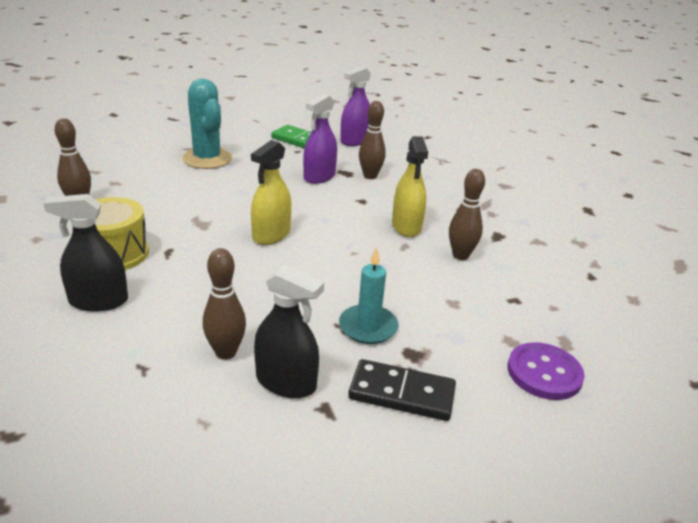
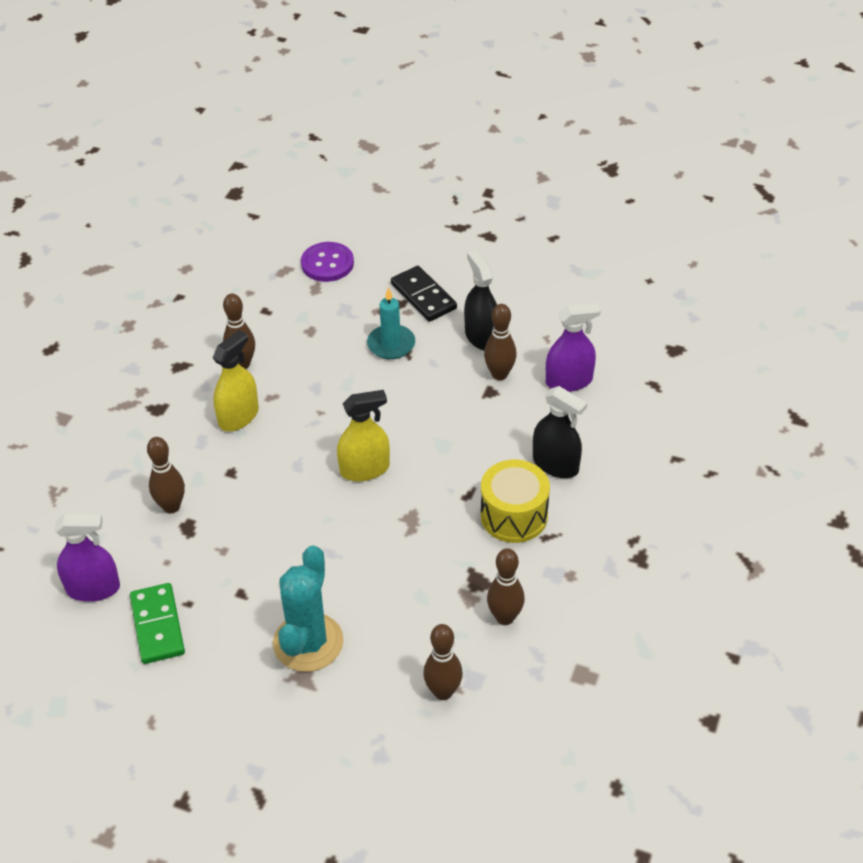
camera: 135 degrees left, 15 degrees up
purple spray bottle [303,94,337,184] -> purple spray bottle moved to [546,303,601,392]
none -> brown bowling pin [423,624,463,700]

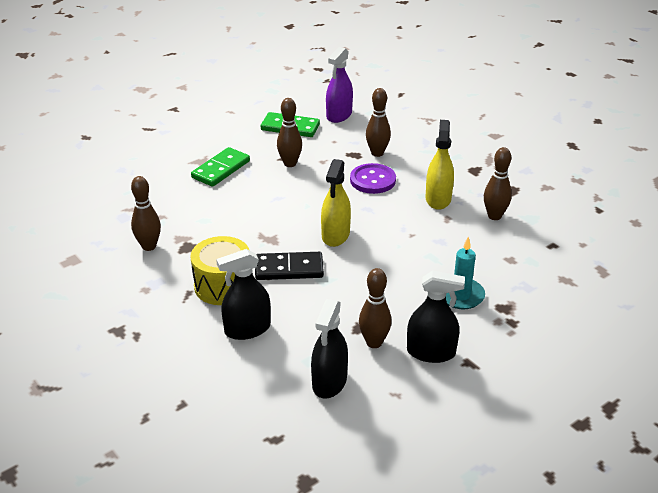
camera: 120 degrees right, 10 degrees down
yellow spray bottle [213,330,259,431] -> yellow spray bottle turned 150 degrees counterclockwise [426,120,454,210]
turquoise cactus [273,545,344,672] -> green domino [191,147,250,187]
purple button [301,242,354,282] -> purple button moved to [350,163,396,194]
black domino [391,266,457,322] -> black domino moved to [255,252,324,280]
brown bowling pin [423,624,463,700] -> brown bowling pin moved to [277,98,302,167]
purple spray bottle [546,303,601,392] -> black spray bottle [311,299,348,399]

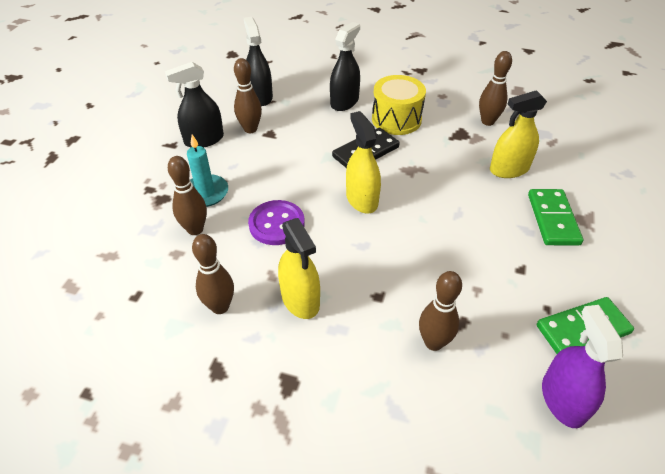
camera: 145 degrees right, 10 degrees up
brown bowling pin [277,98,302,167] -> brown bowling pin moved to [168,156,207,235]
purple button [350,163,396,194] -> purple button moved to [248,200,305,245]
none -> yellow spray bottle [490,90,547,178]

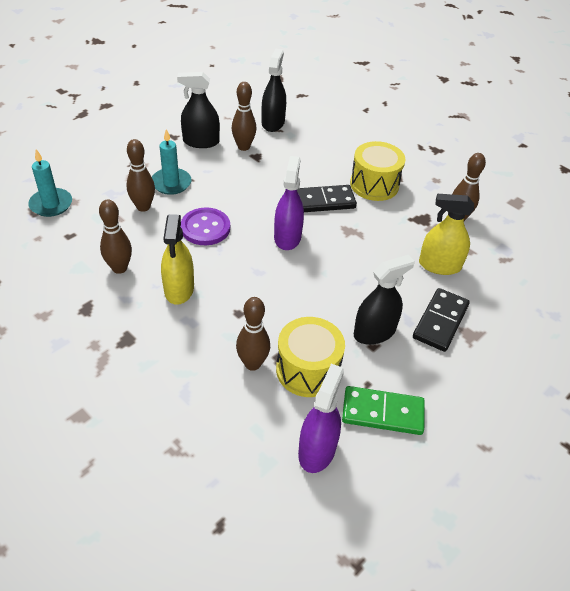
camera: 25 degrees right, 0 degrees up
black spray bottle [330,22,360,111] -> black spray bottle moved to [354,255,415,345]
yellow spray bottle [346,111,381,214] -> purple spray bottle [274,156,304,250]
green domino [528,189,583,246] -> black domino [413,288,470,352]
none -> turquoise candle [28,149,72,217]
none -> yellow drum [276,317,345,397]

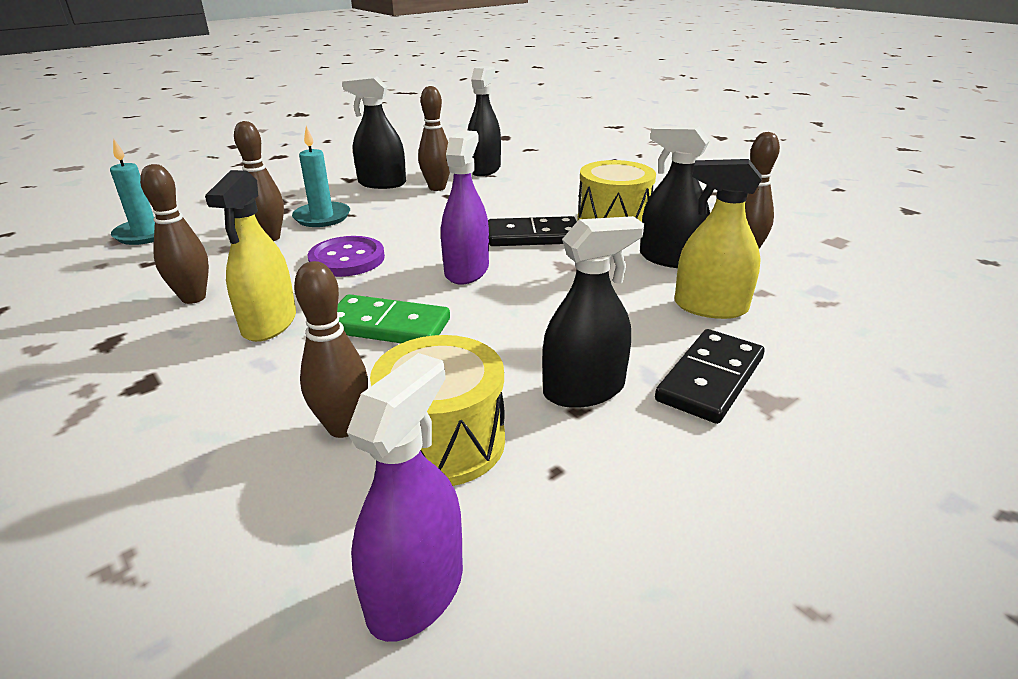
camera: 10 degrees right, 15 degrees down
green domino [342,386,425,435] -> green domino moved to [337,294,450,343]
none -> black spray bottle [640,125,710,268]

